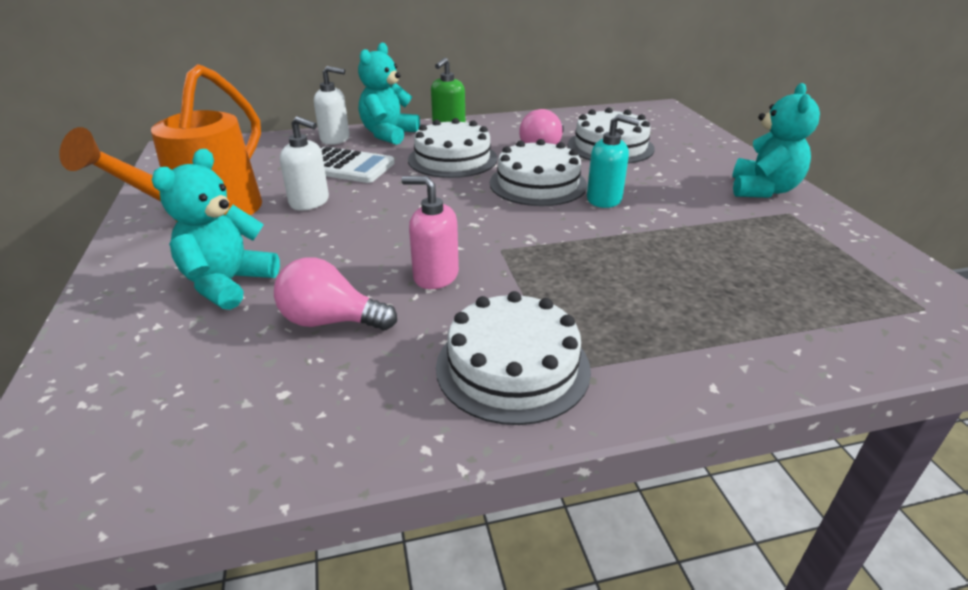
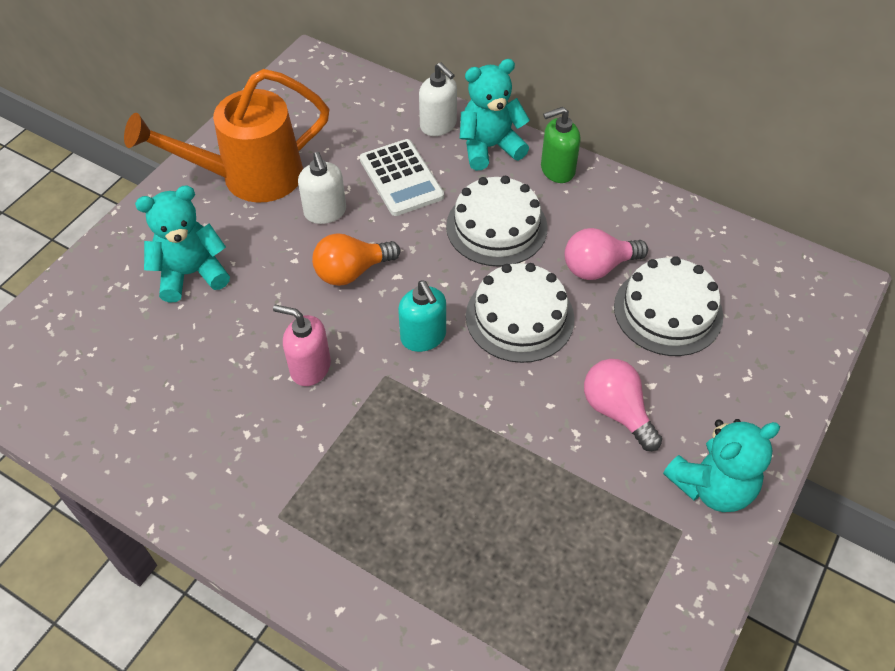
camera: 45 degrees right, 20 degrees up
pink light bulb [274,258,397,330] -> pink light bulb moved to [584,359,662,451]
pink soap dispenser [401,176,459,289] -> pink soap dispenser turned 45 degrees counterclockwise [273,305,331,386]
white cake [436,291,591,425] -> none
turquoise soap dispenser [587,114,640,208] -> turquoise soap dispenser moved to [398,280,446,352]
none -> orange light bulb [312,233,400,286]

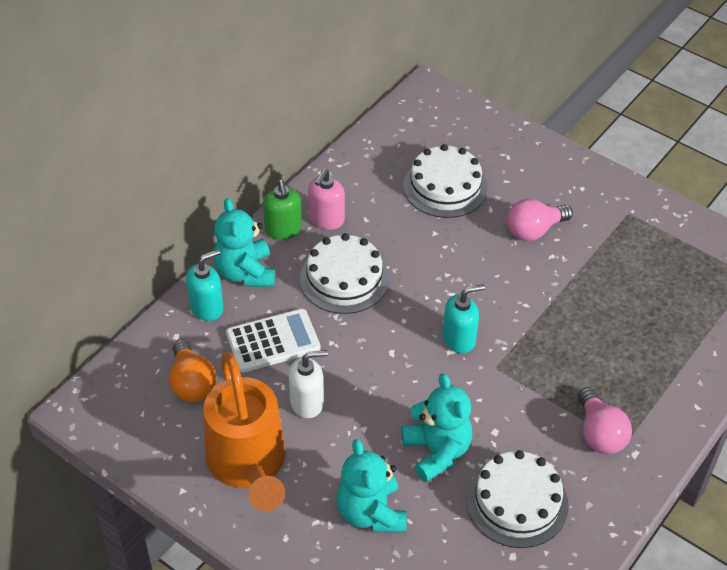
camera: 85 degrees left, 5 degrees down
pink soap dispenser [273,305,331,386] -> pink soap dispenser moved to [308,169,345,230]
orange light bulb [312,233,400,286] -> orange light bulb moved to [169,339,217,402]
white soap dispenser [419,62,457,136] -> turquoise soap dispenser [186,249,224,321]
white cake [466,263,575,363] -> white cake moved to [466,450,569,548]
pink light bulb [565,228,648,280] -> pink light bulb moved to [578,387,632,454]
turquoise teddy bear [663,419,780,512] -> turquoise teddy bear moved to [401,373,472,482]

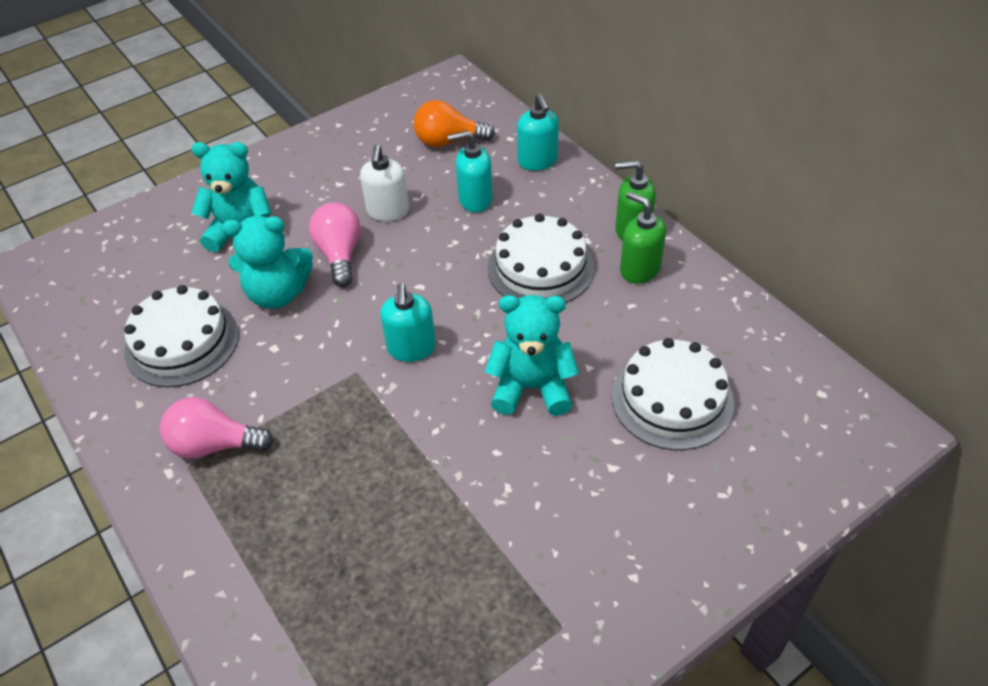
camera: 110 degrees right, 0 degrees up
orange watering can [203,352,286,512] -> none
turquoise teddy bear [213,198,275,287] -> turquoise teddy bear moved to [485,295,579,416]
white calculator [226,309,321,372] -> turquoise soap dispenser [448,131,493,212]
pink soap dispenser [308,169,345,230] -> green soap dispenser [620,192,666,284]
pink light bulb [507,199,573,241] -> pink light bulb moved to [309,202,361,287]

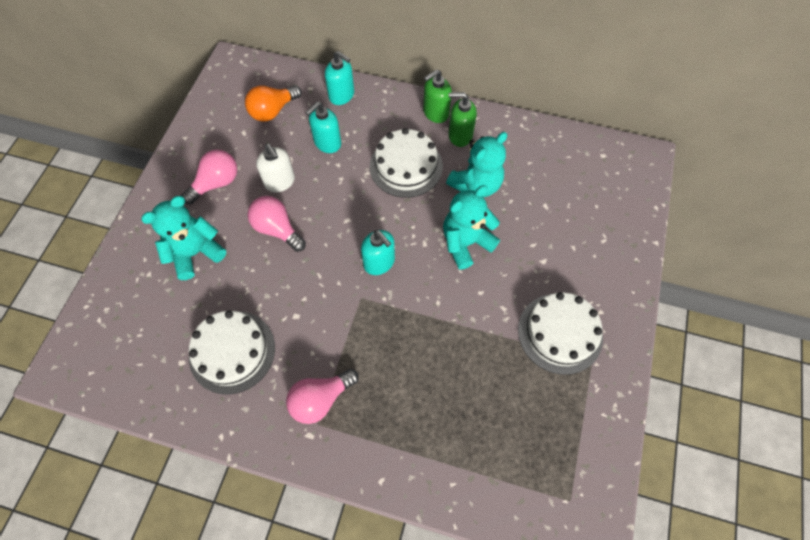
camera: 40 degrees left, 15 degrees up
turquoise teddy bear [222,216,313,309] -> turquoise teddy bear moved to [446,132,507,197]
white cake [612,338,734,450] -> white cake moved to [518,292,603,375]
none -> pink light bulb [181,149,237,204]

